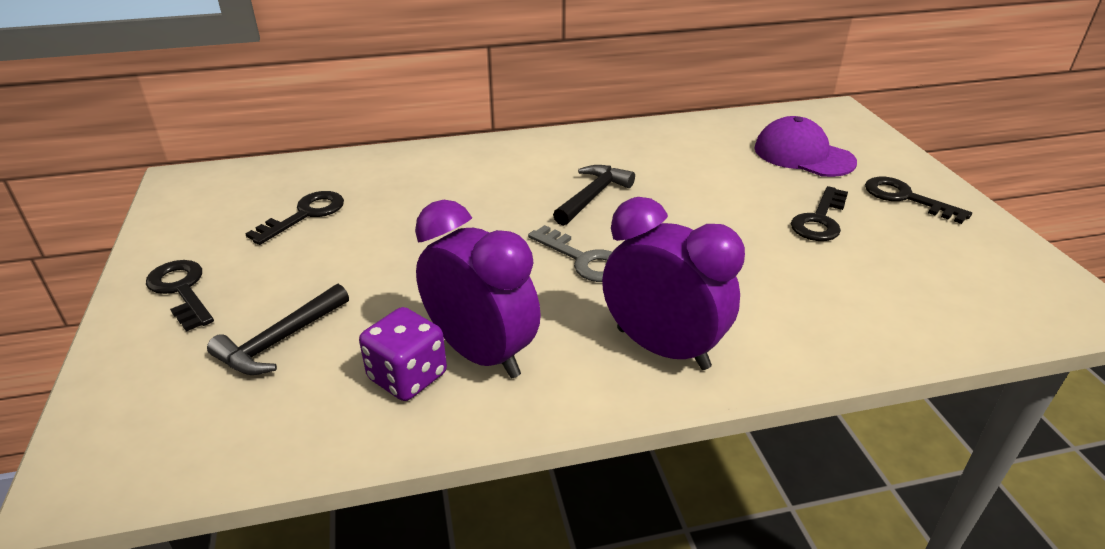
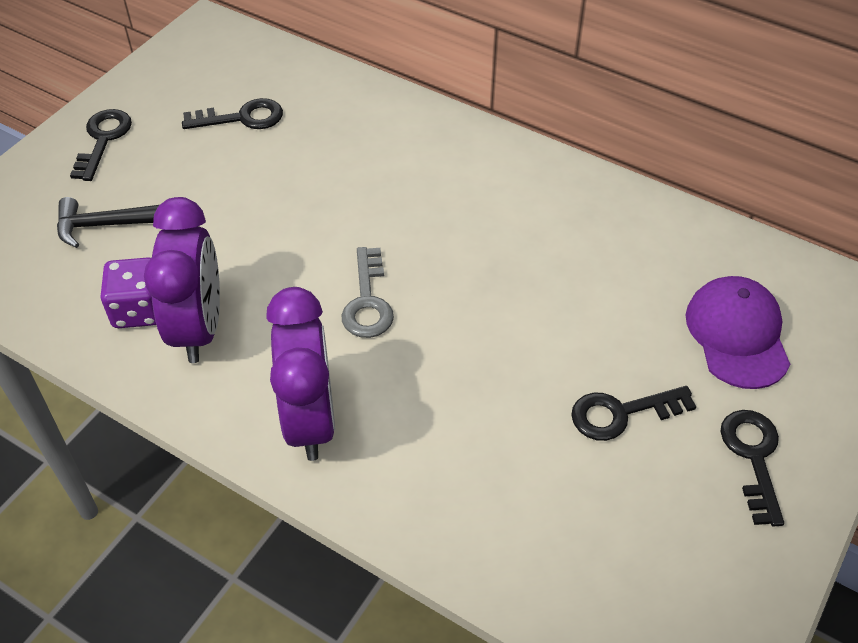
camera: 45 degrees right, 15 degrees up
black hammer [553,165,635,226] -> none

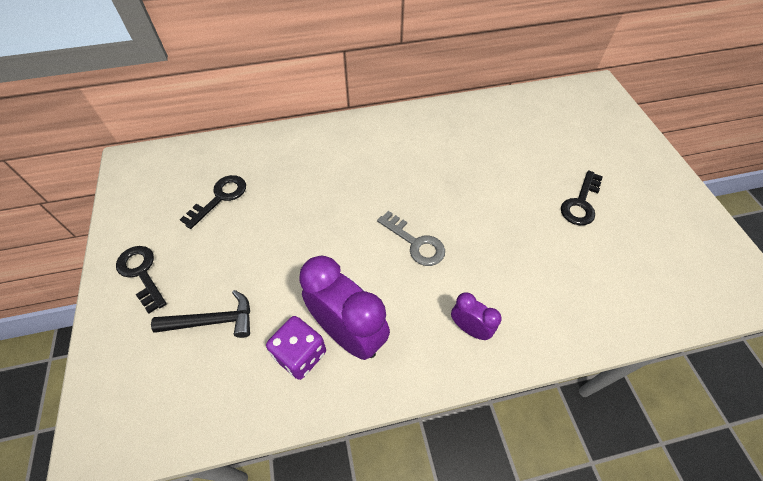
camera: 45 degrees left, 5 degrees up
black hammer [57,197,159,248] -> black hammer turned 135 degrees counterclockwise [151,290,250,338]
purple clock [266,287,335,461] -> purple clock [451,292,502,340], size x0.52
purple cap [686,276,790,389] -> none
black key [720,410,784,527] -> none

